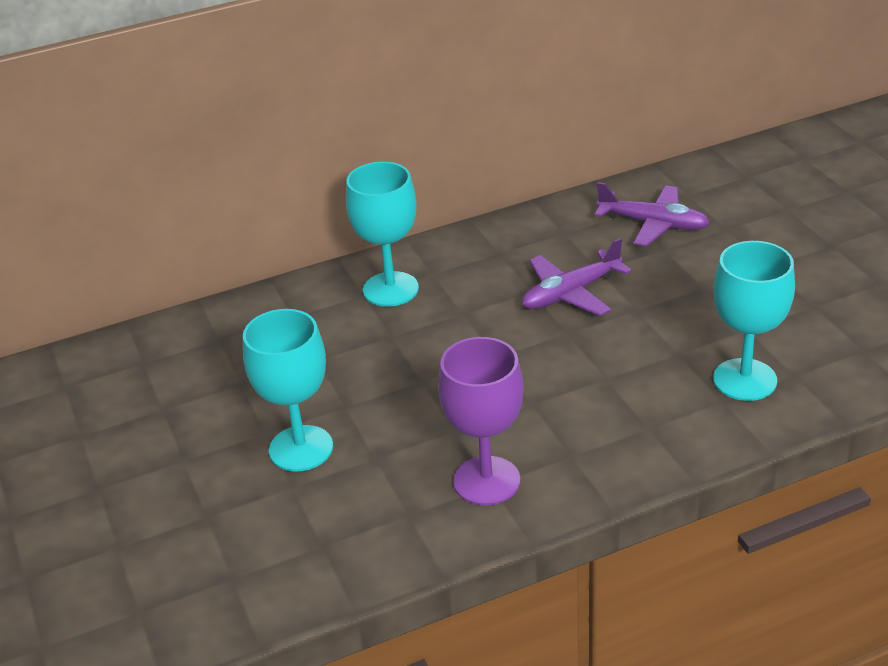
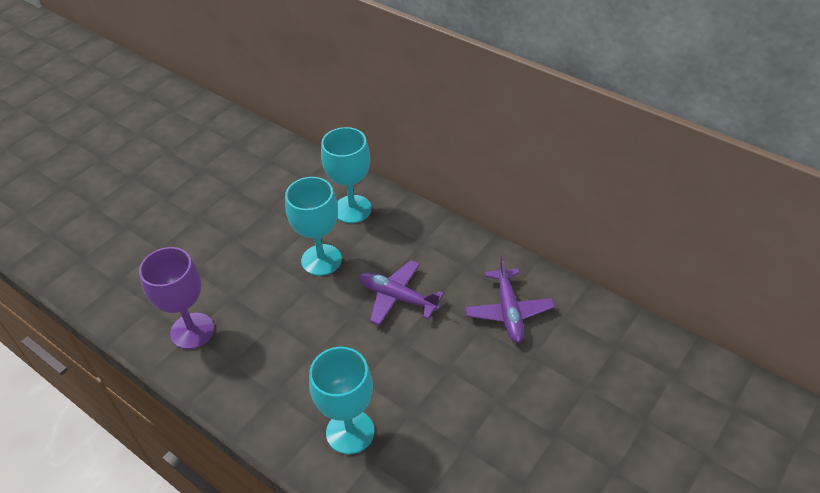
camera: 60 degrees right, 10 degrees up
turquoise goblet [243,309,333,472] -> turquoise goblet moved to [285,177,342,276]

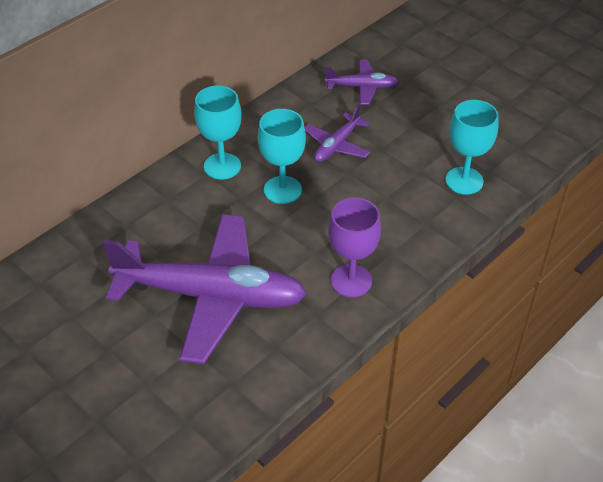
camera: 85 degrees left, 0 degrees up
none -> purple plane [103,214,307,364]

